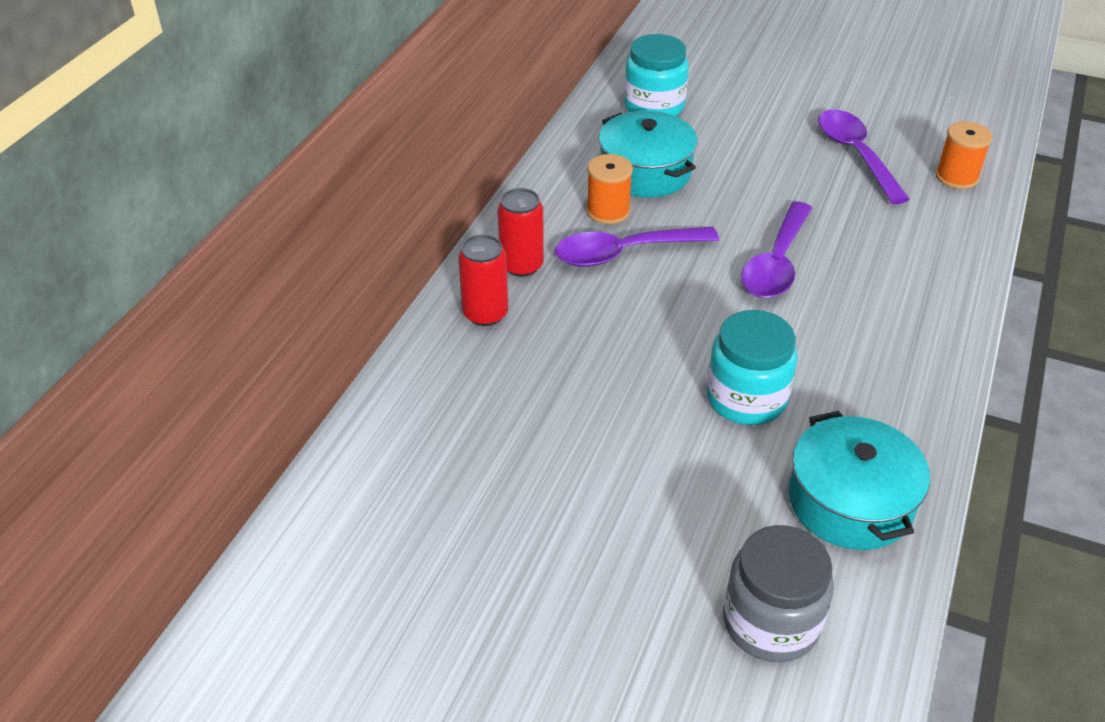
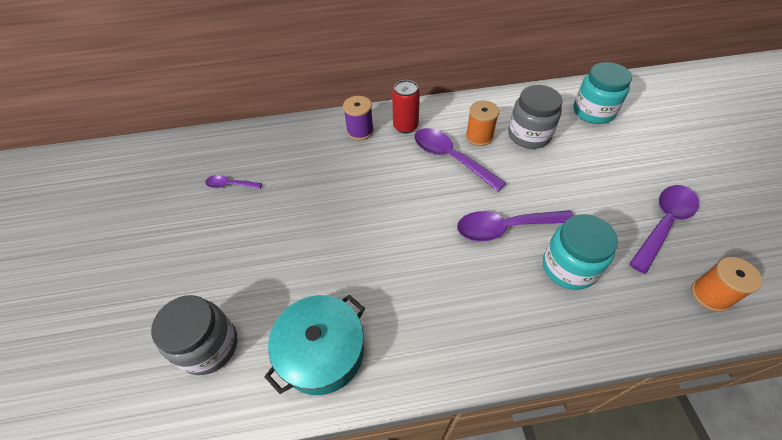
camera: 60 degrees right, 10 degrees up
red can [458,235,508,326] -> purple spool [343,96,374,140]
turquoise pot [599,111,697,198] -> grey jar [508,85,563,149]
turquoise jar [706,310,798,425] -> turquoise jar moved to [543,214,618,290]
none -> purple spoon [205,175,262,189]

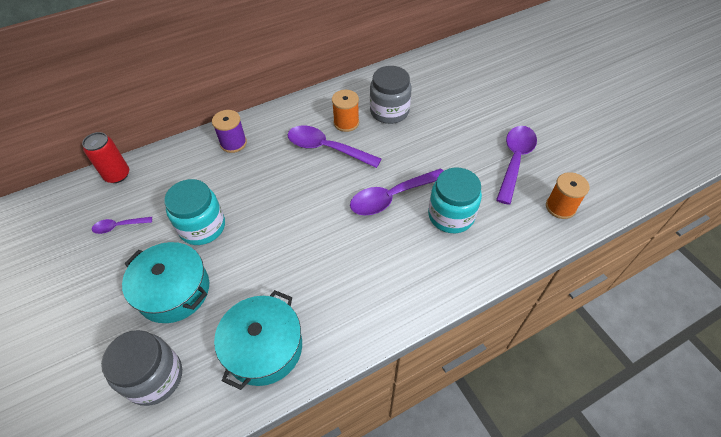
camera: 20 degrees left, 0 degrees up
red can [392,80,420,133] -> red can moved to [82,132,129,183]
turquoise jar [573,62,632,124] -> turquoise jar moved to [164,179,225,245]
none -> turquoise pot [122,242,209,323]

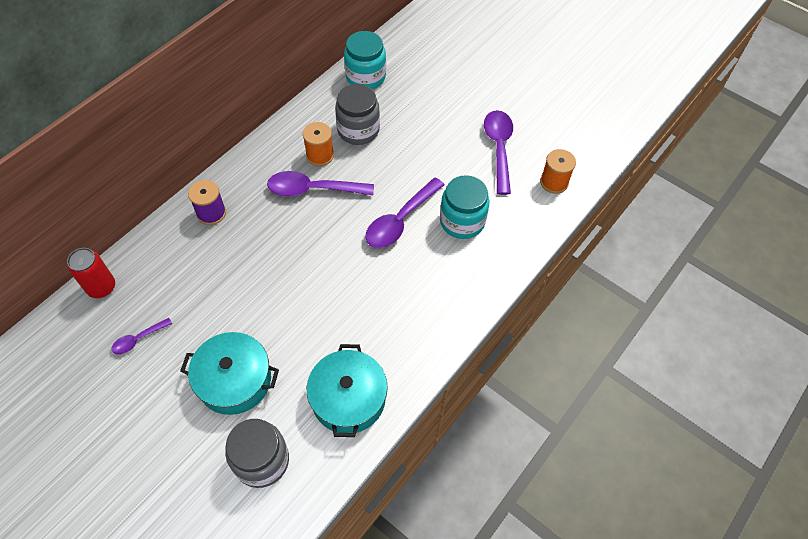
camera: 25 degrees left, 5 degrees up
turquoise jar [164,179,225,245] -> turquoise jar moved to [344,31,386,89]

